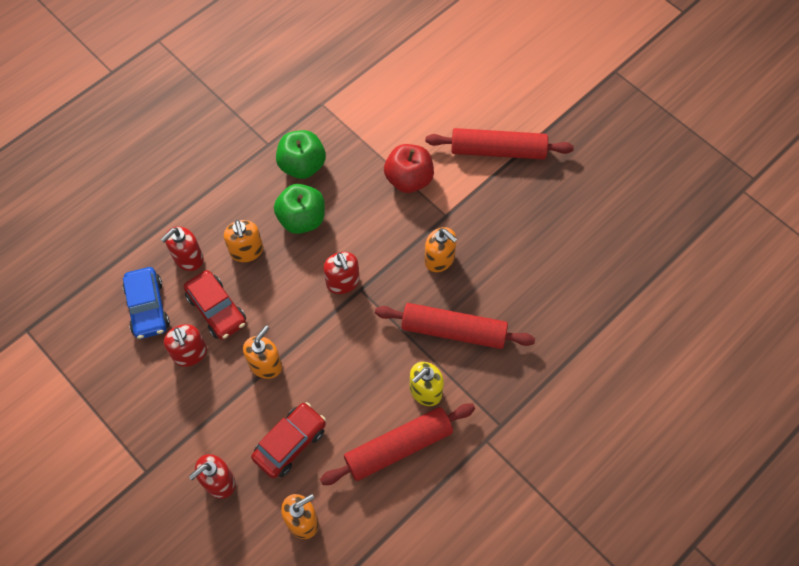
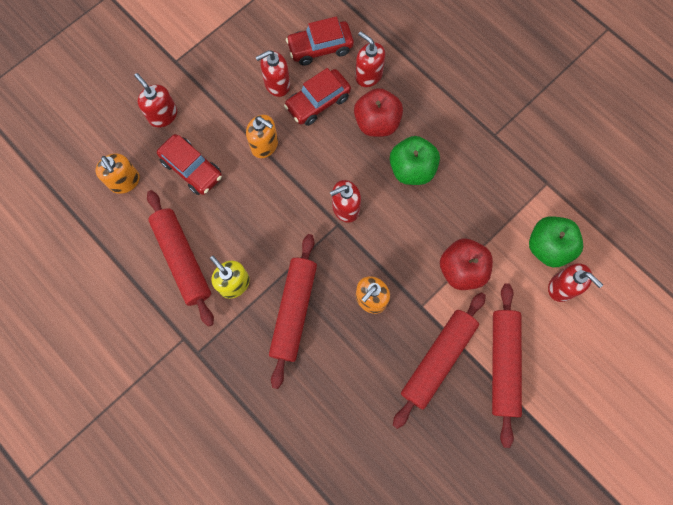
camera: 90 degrees right, 10 degrees up
blue car [123,267,170,339] -> red car [286,17,354,66]
orange soap dispenser [224,220,263,262] -> red apple [354,88,403,137]
green apple [276,130,326,179] -> green apple moved to [529,216,583,267]
none -> red rolling pin [393,292,486,429]
none -> red soap dispenser [548,263,603,302]

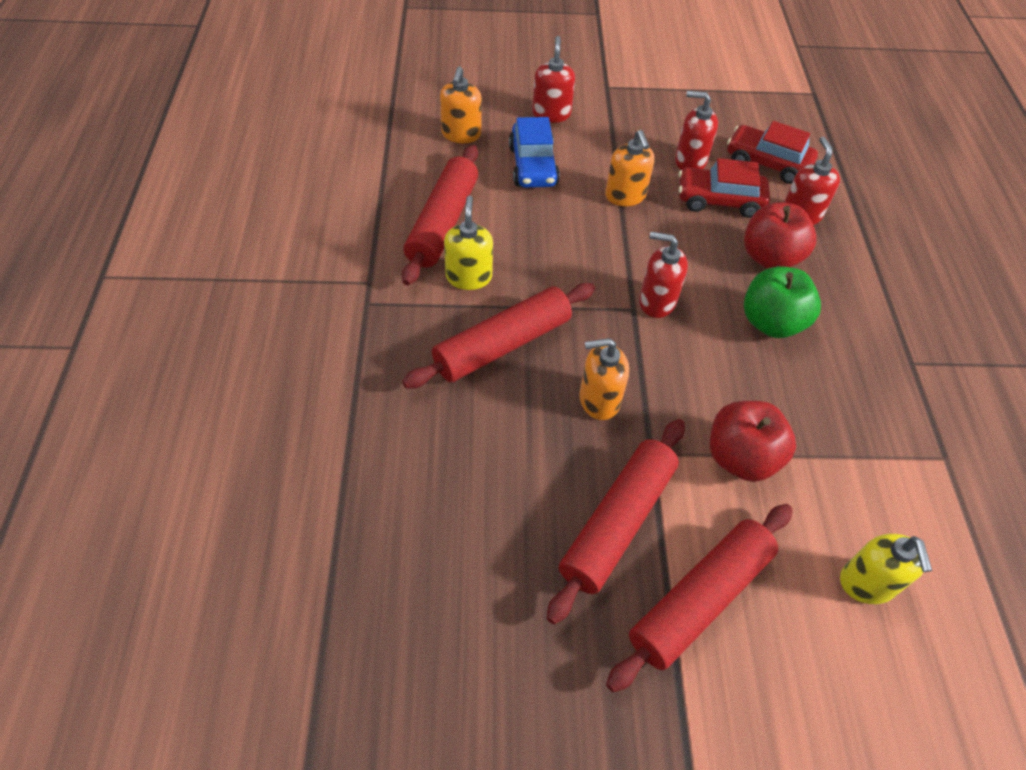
camera: 40 degrees right, 20 degrees down
red car [157,134,222,195] -> blue car [509,117,560,188]
red rolling pin [393,292,486,429] -> red rolling pin turned 45 degrees counterclockwise [547,419,685,624]
green apple [529,216,583,267] -> none
red soap dispenser [548,263,603,302] -> yellow soap dispenser [840,534,932,604]

